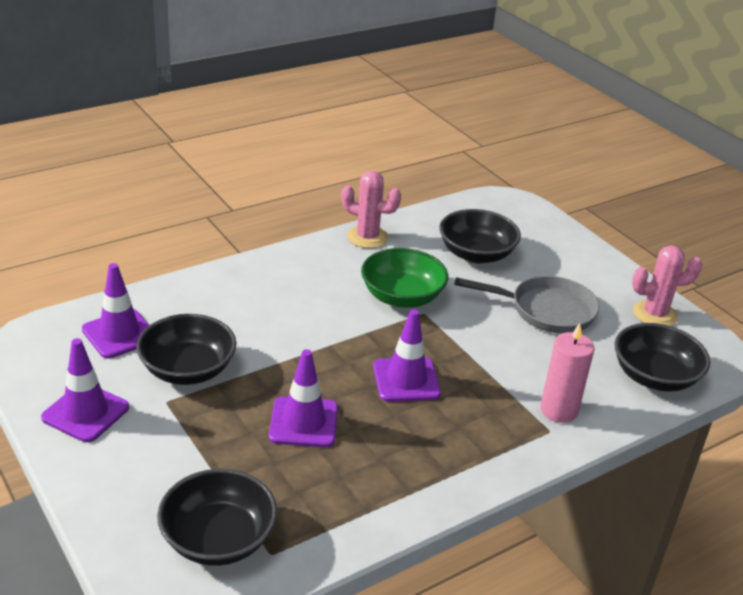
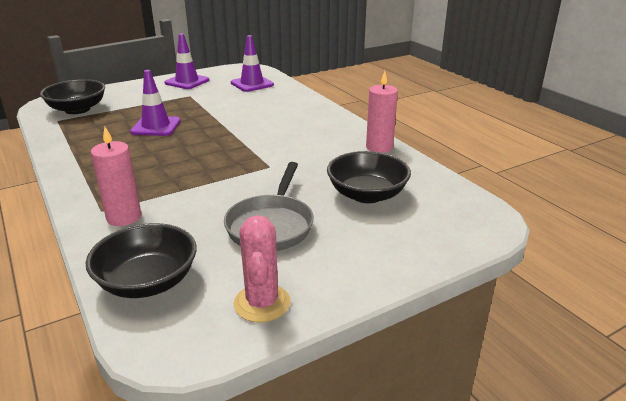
camera: 95 degrees right, 5 degrees down
black bowl [136,314,237,385] -> none
pink cactus [341,171,401,248] -> pink candle [366,71,398,153]
green bowl [361,248,448,308] -> none
purple traffic cone [373,309,441,402] -> none

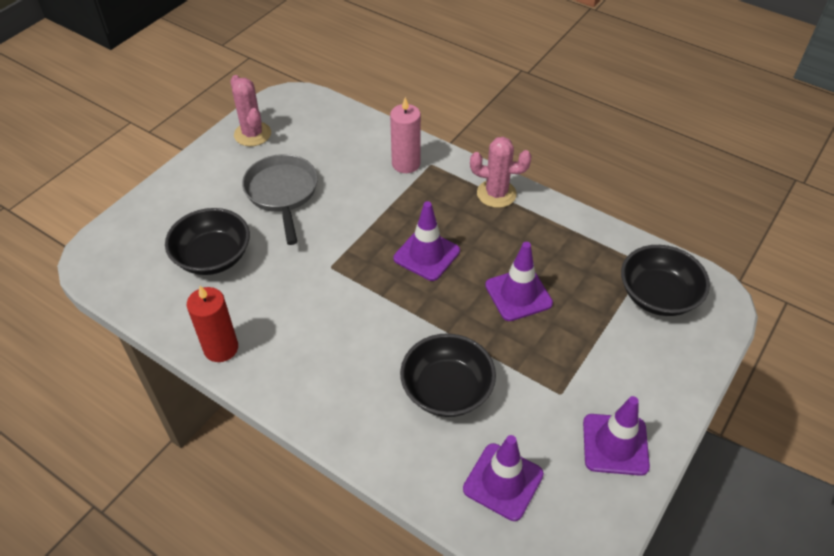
camera: 155 degrees right, 20 degrees up
black bowl [86,223,197,298] -> black bowl moved to [400,333,496,417]
pink candle [366,71,398,153] -> red candle [187,286,238,362]
none -> purple traffic cone [394,201,460,281]
none -> pink cactus [470,137,532,208]

